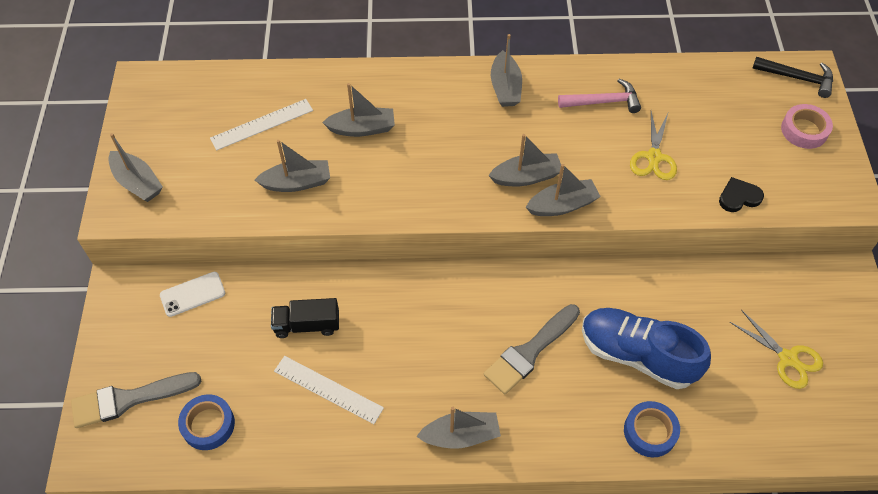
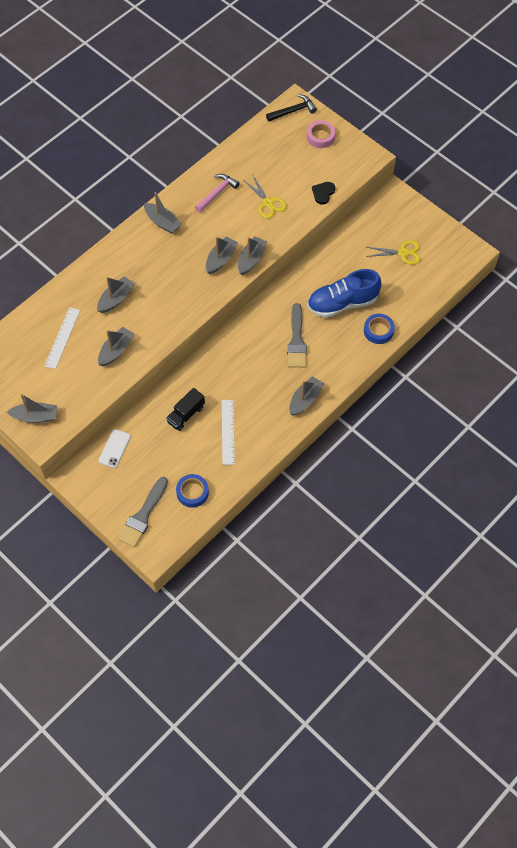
camera: 45 degrees left, 5 degrees up
white ruler [274,356,384,424] -> white ruler turned 75 degrees counterclockwise [222,400,235,465]

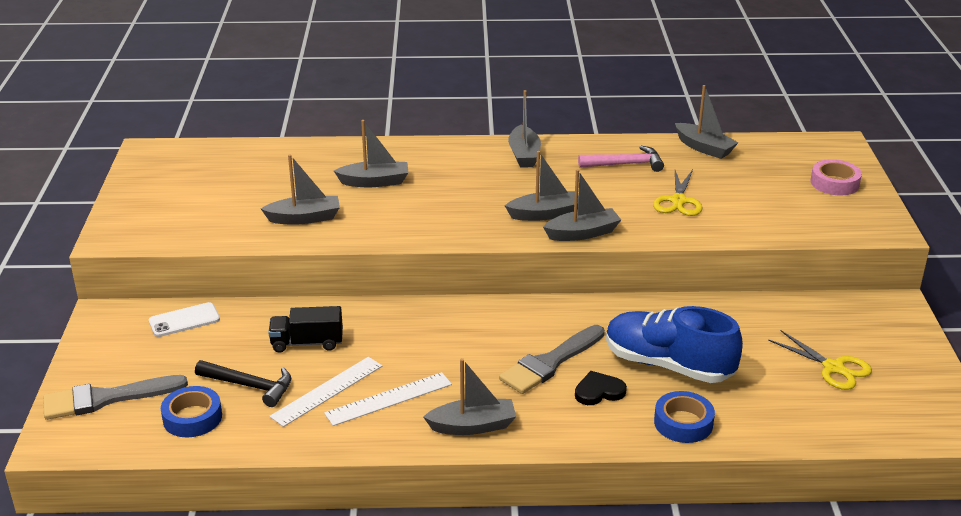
camera: 45 degrees right, 30 degrees down
grey boat [7,394,57,423] -> grey boat moved to [675,85,739,159]
white ruler [45,307,80,369] -> white ruler moved to [324,372,452,426]
black hammer [266,94,317,121] -> black hammer moved to [195,360,291,407]
black heart [312,182,335,205] -> black heart moved to [575,371,627,405]

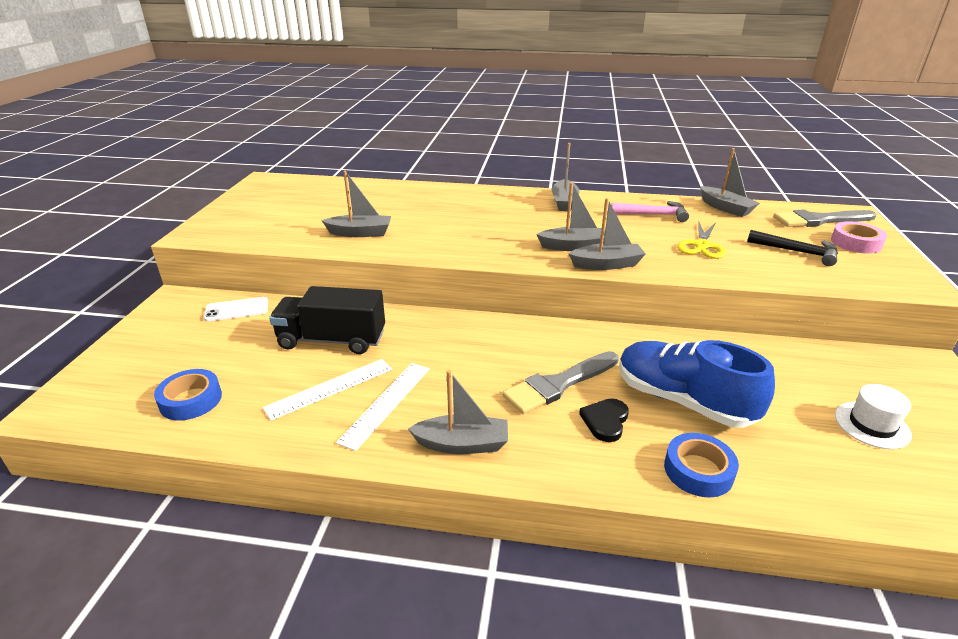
camera: 10 degrees right, 0 degrees up
grey brush [43,375,188,420] -> grey brush moved to [773,209,876,227]
black hammer [195,360,291,407] -> black hammer moved to [747,230,838,266]
black truck [268,306,343,353] -> black truck [269,286,385,354], size x1.54
white ruler [324,372,452,426] -> white ruler turned 45 degrees counterclockwise [336,363,429,451]
grey boat [334,120,408,187] -> none
black heart [575,371,627,405] -> black heart turned 60 degrees counterclockwise [579,398,629,442]
yellow scissors [768,330,872,390] -> white hat [835,384,912,449]

